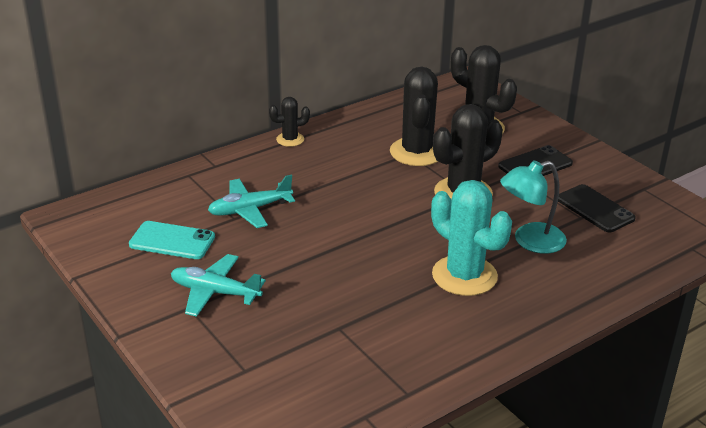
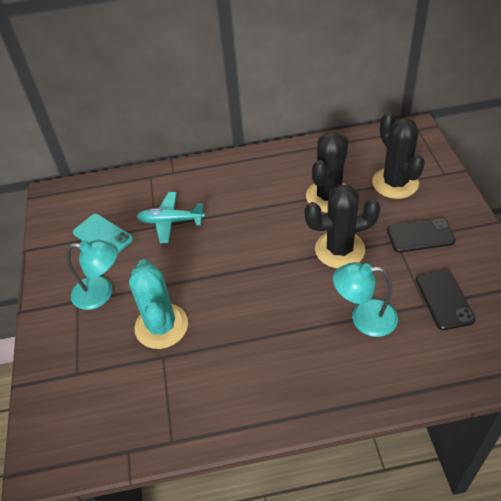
camera: 30 degrees right, 15 degrees up
turquoise plane [171,254,266,317] -> turquoise lamp [66,240,118,310]
black cactus [269,97,310,147] -> none
turquoise cactus [431,180,512,296] -> turquoise cactus moved to [129,259,188,349]

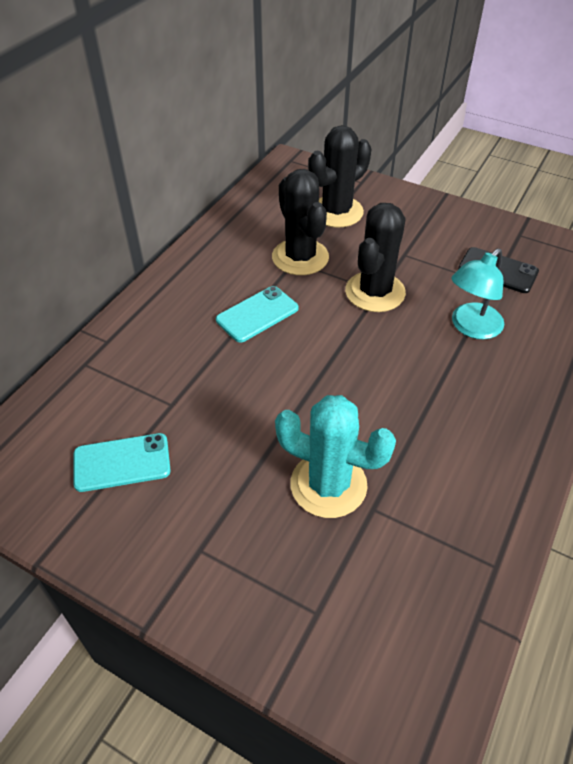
camera: 55 degrees left, 0 degrees up
turquoise lamp [66,240,118,310] -> none
turquoise plane [137,192,205,243] -> none
black cactus [372,112,425,199] -> black cactus turned 60 degrees counterclockwise [308,125,371,228]
black phone [387,218,456,253] -> none
none -> turquoise phone [216,286,298,343]

